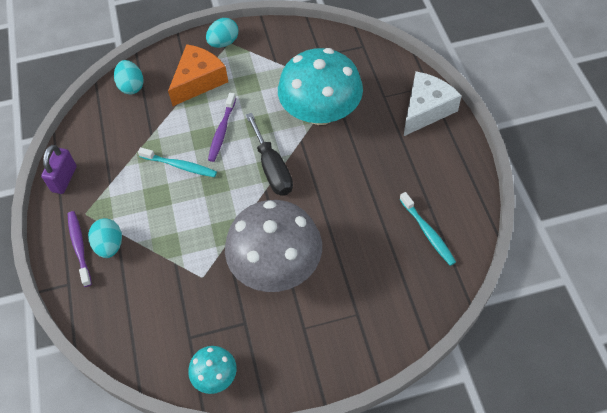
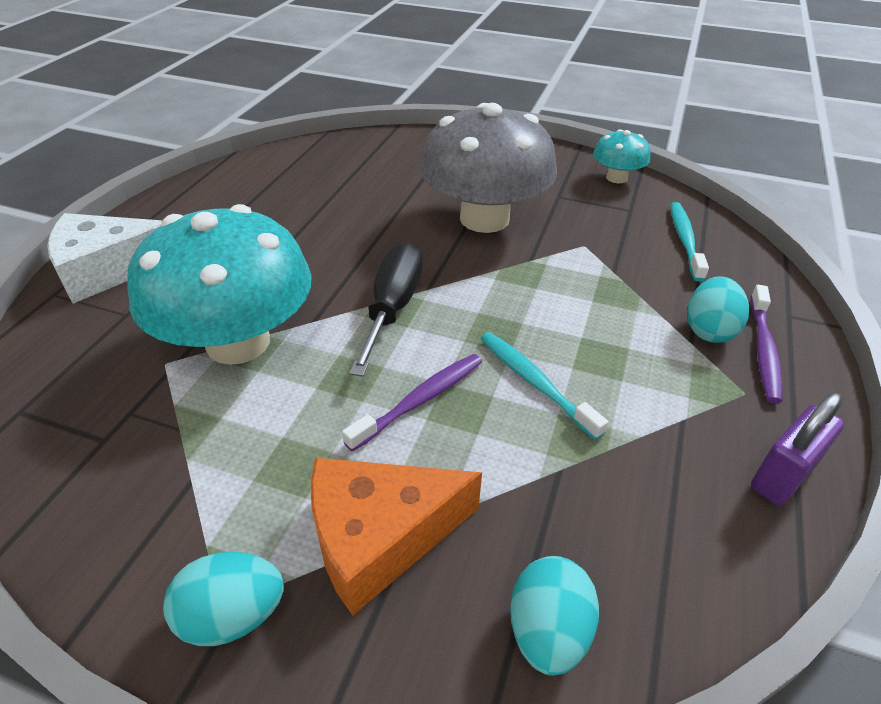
camera: 150 degrees left, 15 degrees down
turquoise toothbrush [400,192,456,266] -> turquoise toothbrush moved to [670,202,709,282]

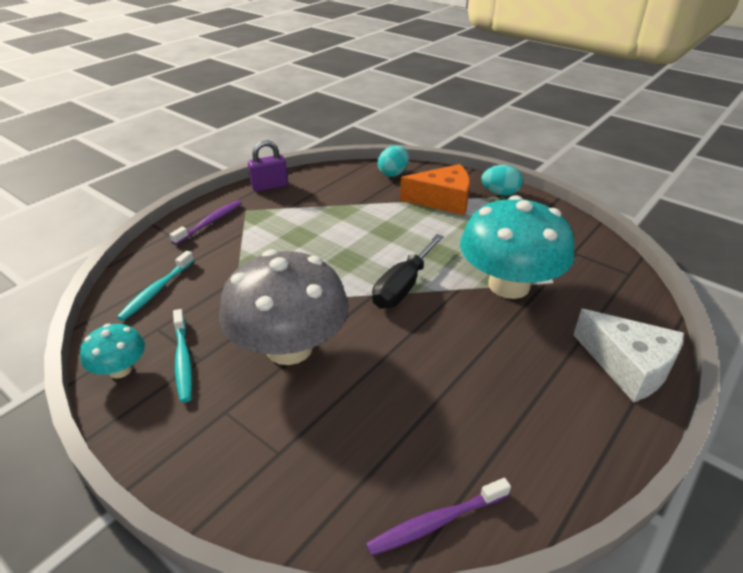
camera: 160 degrees left, 5 degrees down
white cheese [47,213,162,304] -> white cheese turned 45 degrees clockwise [574,309,684,402]
purple toothbrush [342,354,482,452] -> purple toothbrush moved to [366,478,511,556]
turquoise toothbrush [480,332,608,440] -> turquoise toothbrush moved to [173,309,192,403]
turquoise egg [687,276,749,343] -> none

